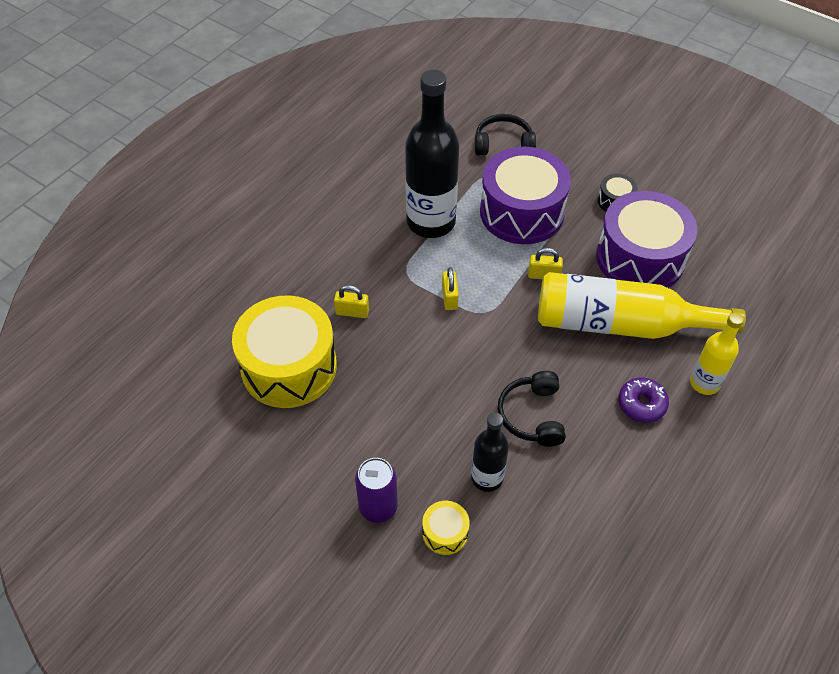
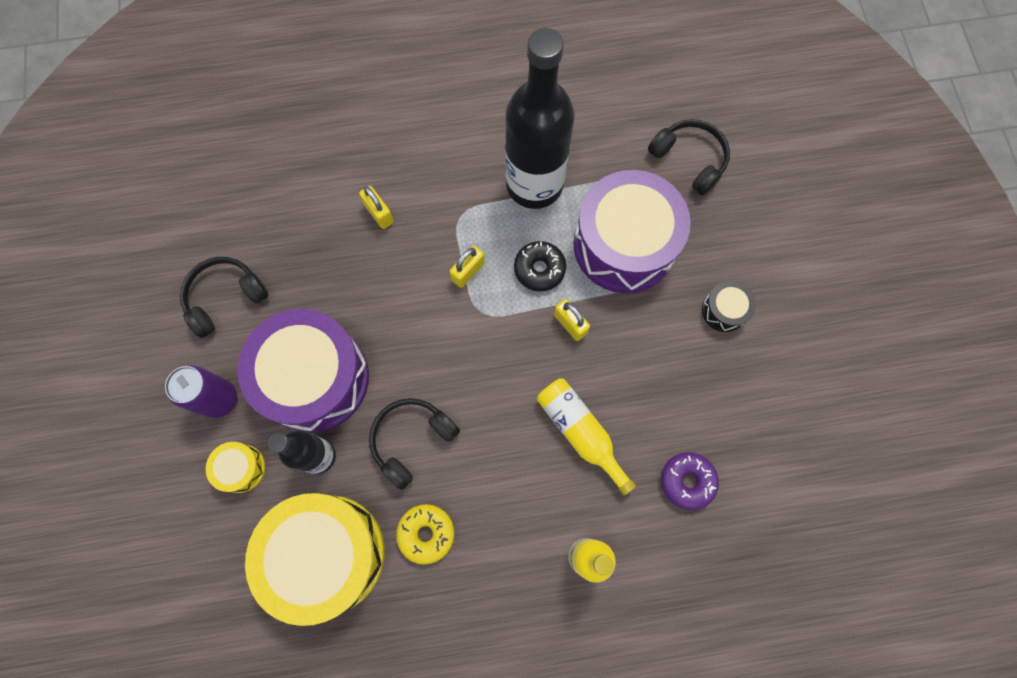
camera: 45 degrees right, 20 degrees up
yellow drum [232,295,337,408] -> yellow drum moved to [245,493,385,626]
yellow bottle [538,272,746,339] -> yellow bottle [537,378,636,495], size x0.54
purple drum [596,191,697,288] -> purple drum moved to [237,309,369,432]
purple donut [618,377,669,423] -> purple donut moved to [661,452,719,510]
none -> black headphones [180,257,269,338]
none -> yellow donut [396,504,454,565]
none -> black donut [514,241,566,292]

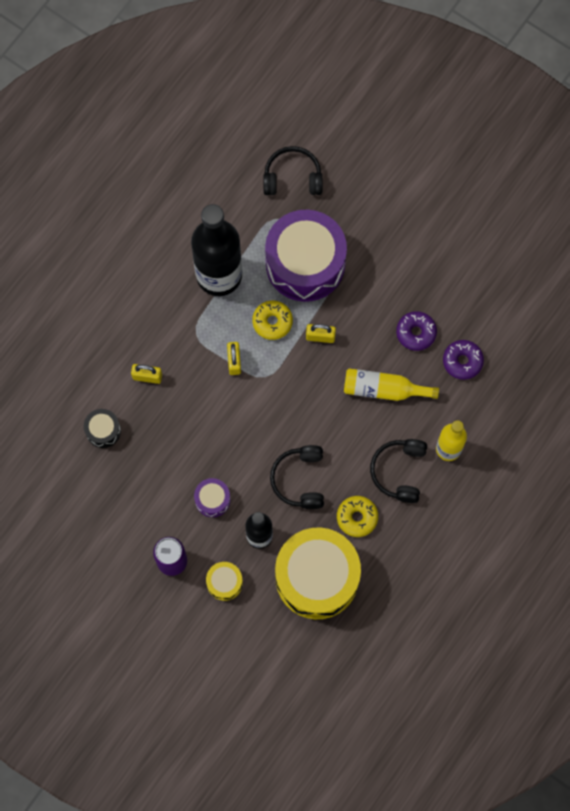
camera: 45 degrees left, 0 degrees up
black headphones [180,257,269,338] -> black headphones moved to [370,439,427,503]
purple drum [237,309,369,432] -> purple drum [194,478,230,517], size x0.43
black donut [514,241,566,292] -> yellow donut [252,301,293,340]
black drum [702,281,756,332] -> black drum moved to [84,409,121,448]
none -> purple donut [396,311,437,351]

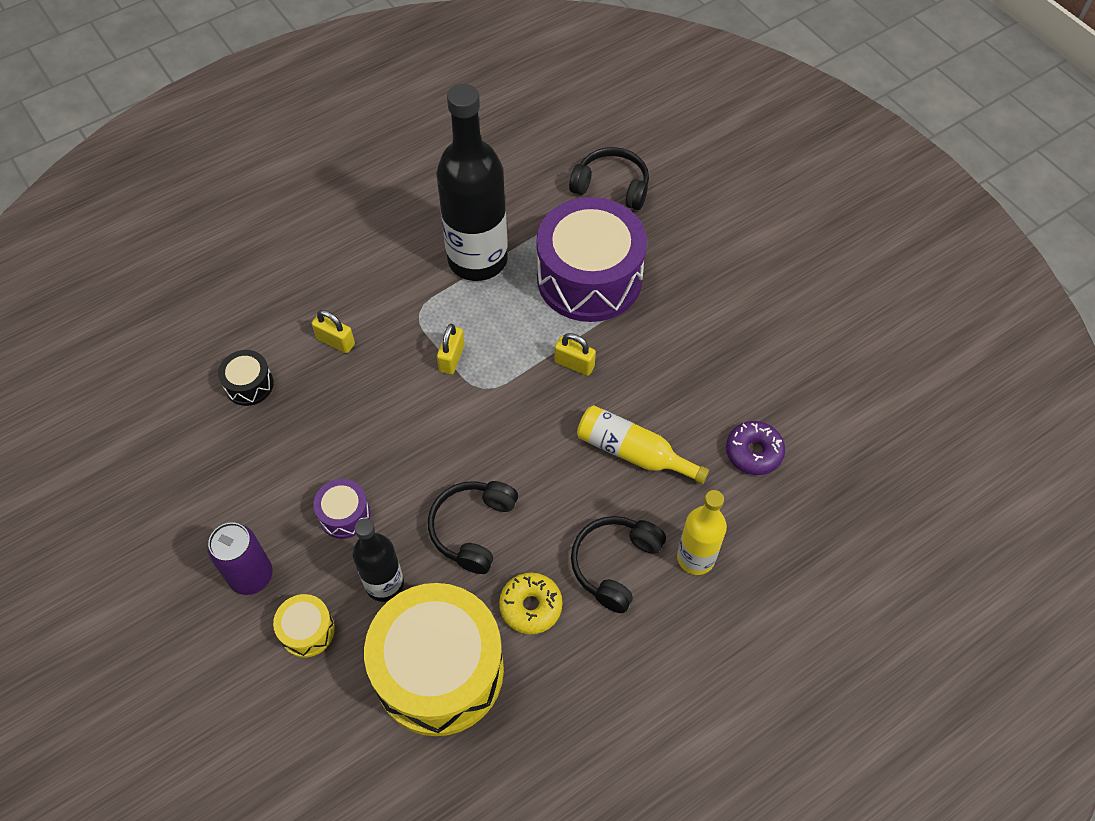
camera: 20 degrees right, 15 degrees down
yellow donut [252,301,293,340] -> none
purple donut [396,311,437,351] -> none

